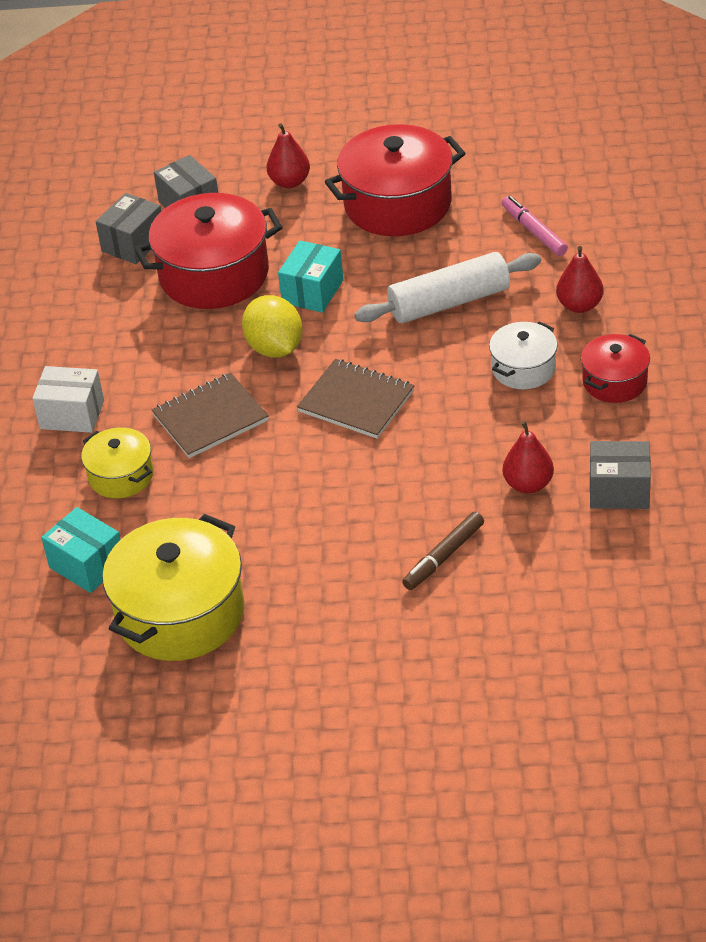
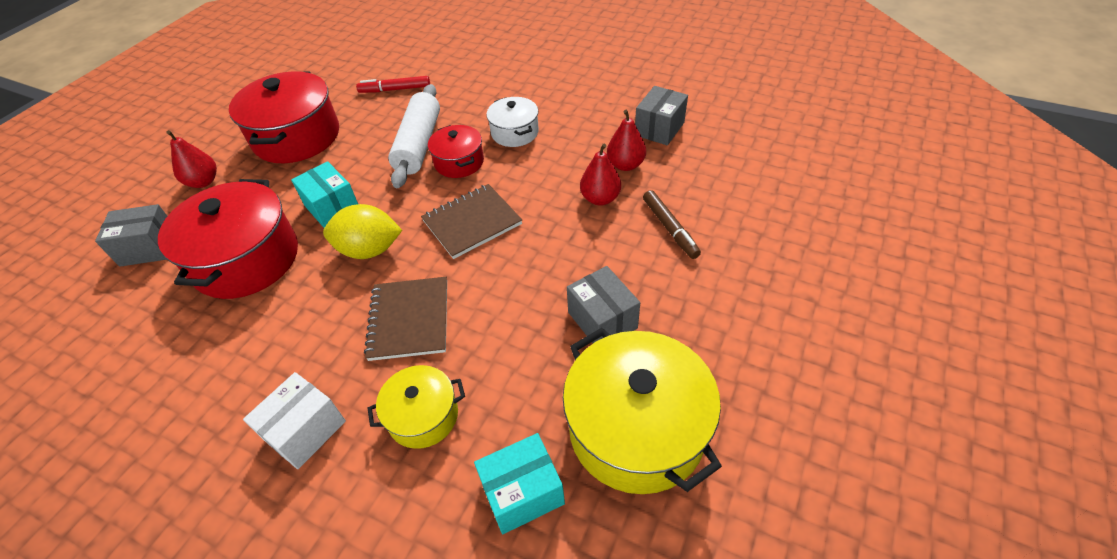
camera: 65 degrees left, 5 degrees up
grey box [96,193,161,264] -> grey box moved to [567,266,640,343]
pink marker [502,196,568,256] -> red marker [356,76,430,93]
red pear [556,246,604,313] -> red pear moved to [580,143,621,206]
red pot [581,334,650,403] -> red pot moved to [428,125,484,178]

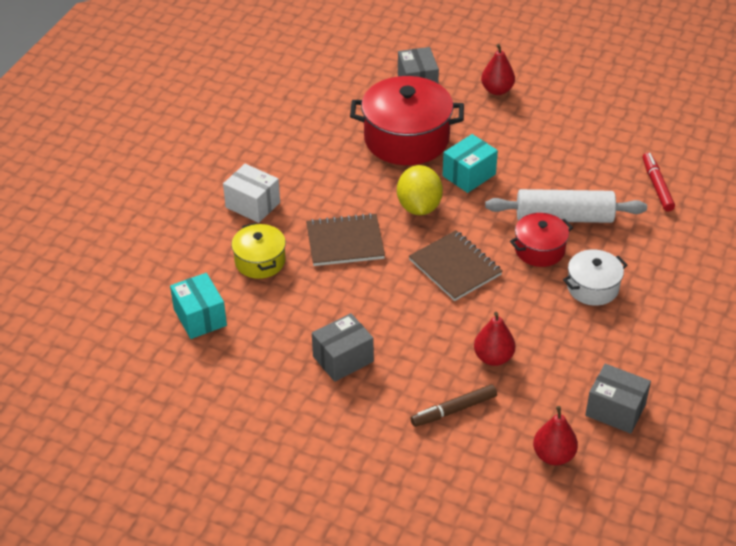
camera: 85 degrees right, 5 degrees down
red pot [229,71,339,163] -> none
yellow pot [563,328,722,494] -> none
red pear [607,110,646,171] -> red pear moved to [533,406,578,465]

